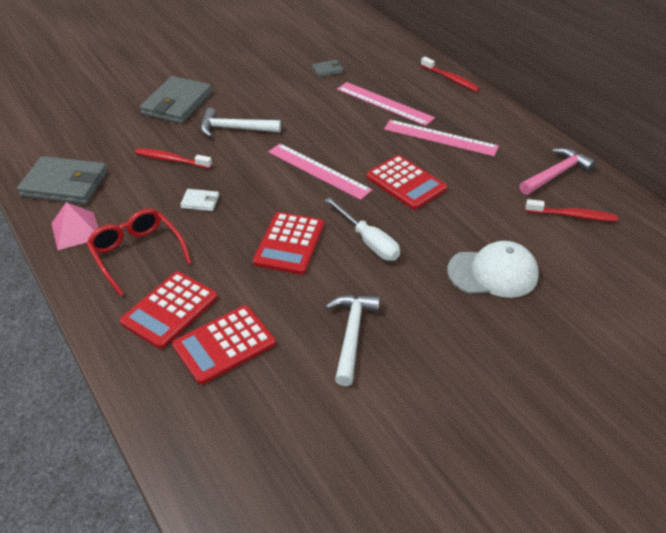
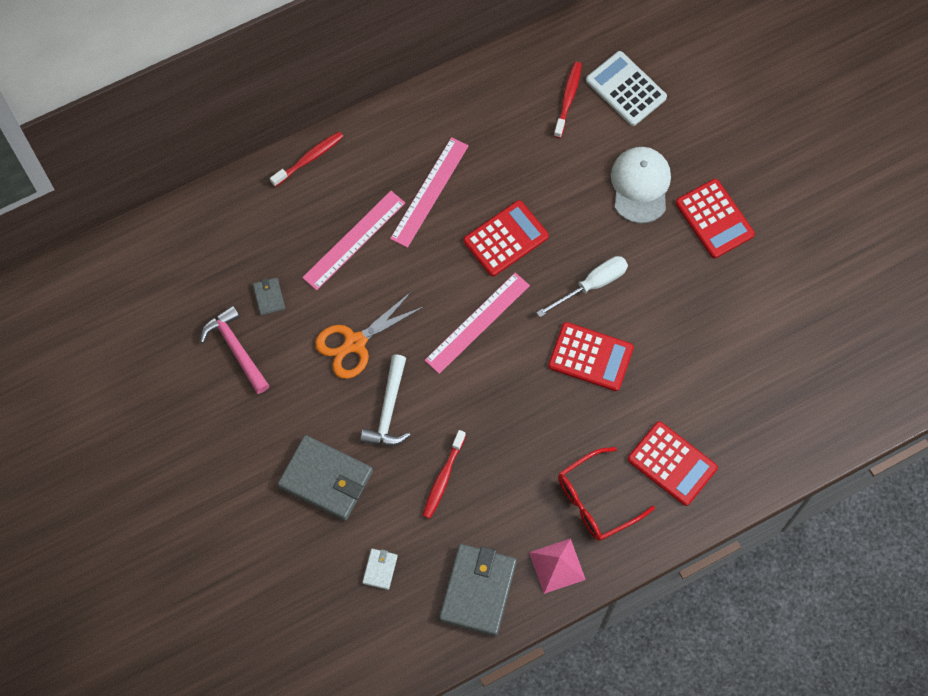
camera: 85 degrees left, 25 degrees up
red calculator [172,305,276,385] -> red calculator moved to [676,179,755,258]
white wallet [180,189,219,211] -> white wallet moved to [362,549,398,590]
white hammer [325,295,380,386] -> none
pink hammer [520,148,596,195] -> pink hammer moved to [200,305,269,394]
none -> orange scissors [315,291,425,379]
none -> white calculator [586,51,667,126]

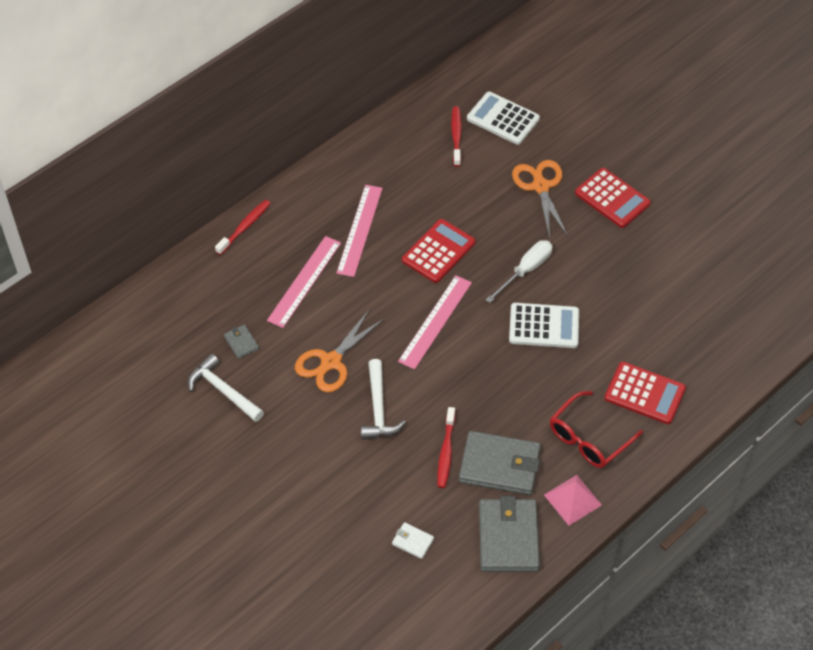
camera: 15 degrees left, 15 degrees down
pink hammer [200,305,269,394] -> white hammer [188,354,264,422]
grey wallet [277,435,373,521] -> grey wallet moved to [459,431,540,495]
white wallet [362,549,398,590] -> white wallet turned 60 degrees counterclockwise [392,522,434,559]
red calculator [548,322,634,391] -> white calculator [509,303,579,348]
white cap [611,147,671,223] -> orange scissors [512,160,568,239]

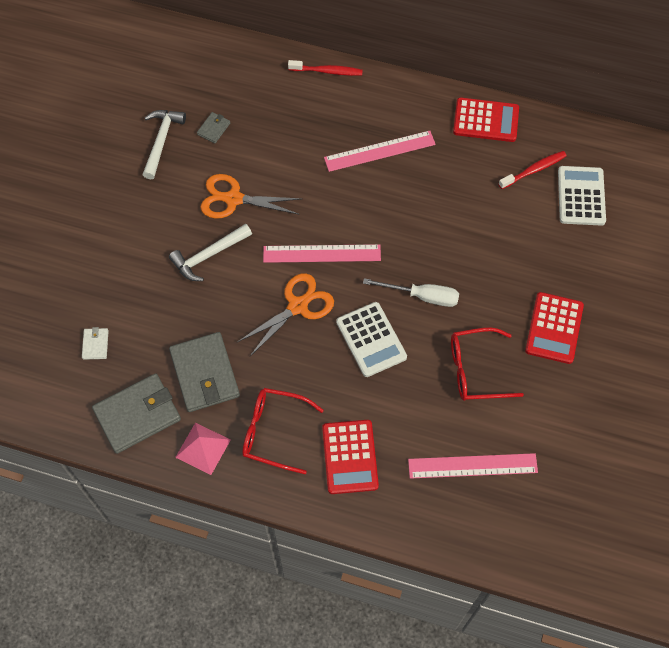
camera: 60 degrees right, 10 degrees up
pink ruler [267,236,341,328] -> pink ruler moved to [408,453,538,479]
red calculator [402,219,475,283] -> red calculator moved to [453,97,519,142]
red toothbrush [437,407,455,488] -> none
orange scissors [512,160,568,239] -> orange scissors moved to [237,273,334,356]
none -> red glasses [451,327,524,401]

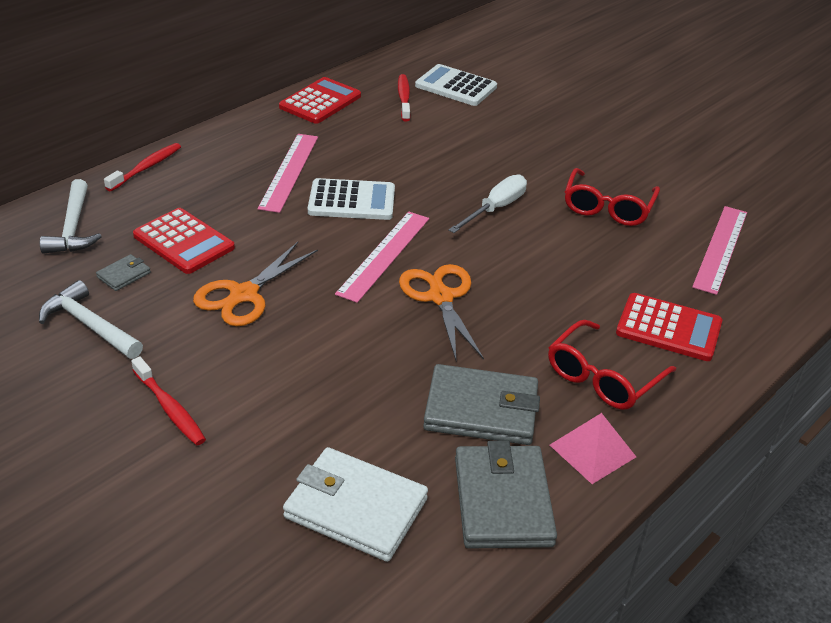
camera: 65 degrees left, 25 degrees down
white wallet [82,327,109,360] -> white wallet [283,447,428,562], size x2.20
white hammer [169,224,252,281] -> white hammer moved to [40,179,102,254]
grey wallet [197,112,230,143] -> grey wallet turned 75 degrees clockwise [96,254,151,291]
white calculator [336,302,407,377] -> white calculator moved to [308,178,395,220]
red calculator [525,292,584,364] -> red calculator moved to [133,208,235,274]
none -> red toothbrush [131,357,206,446]

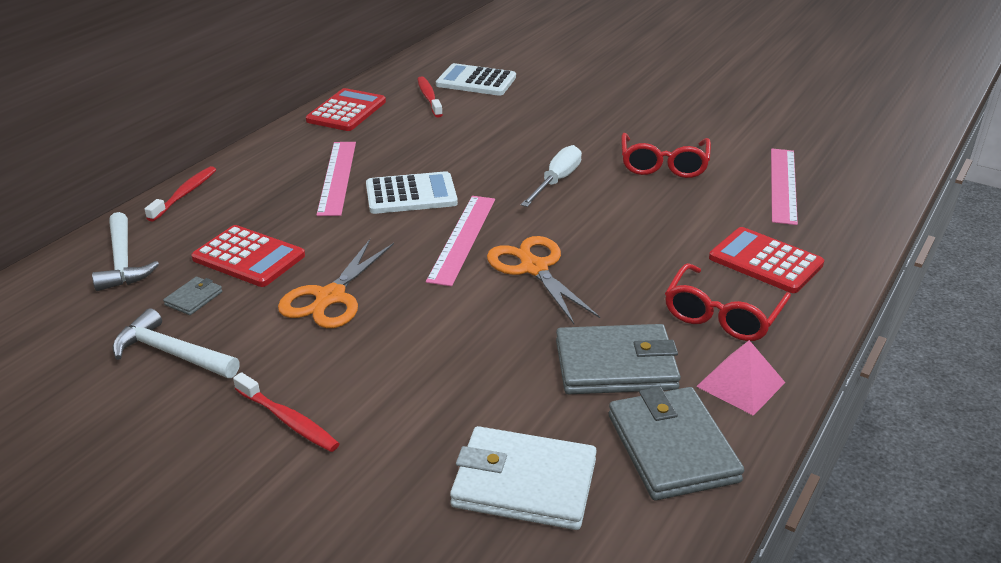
camera: 10 degrees left, 5 degrees down
red calculator [616,293,723,361] -> red calculator turned 150 degrees counterclockwise [709,227,824,293]

